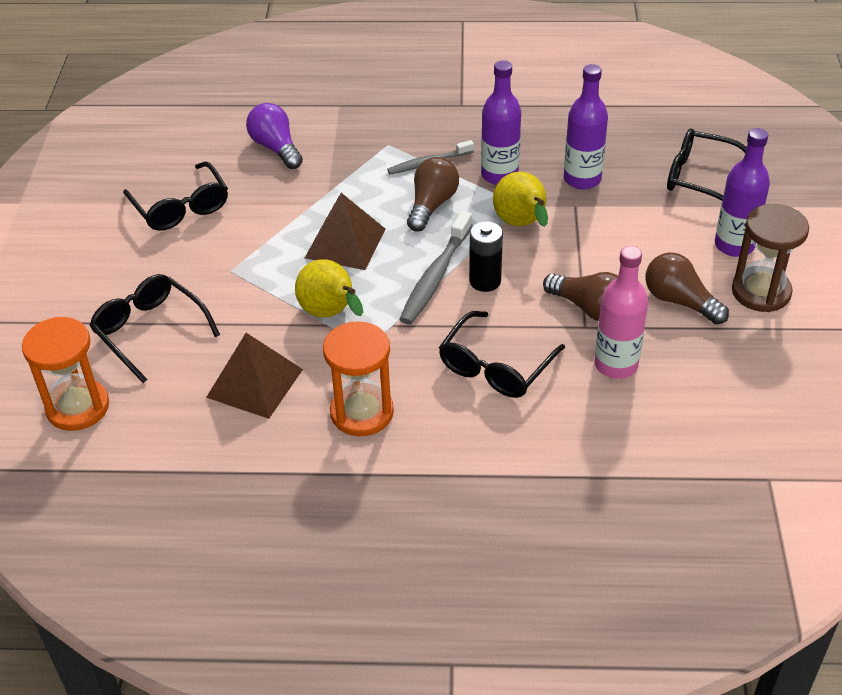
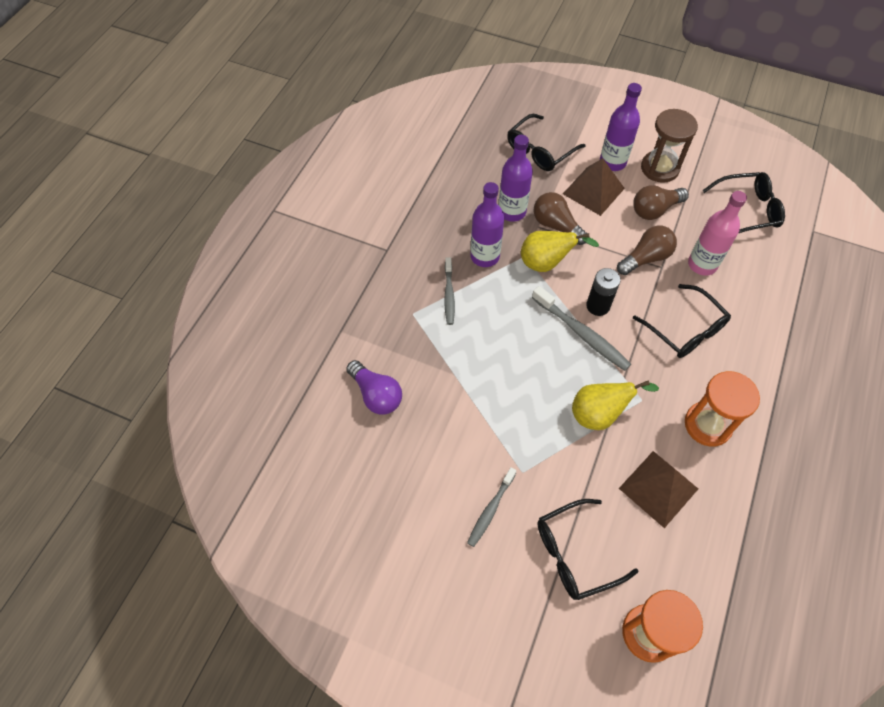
camera: 70 degrees left, 15 degrees up
black glasses [123,161,228,230] -> black glasses moved to [702,172,785,233]
purple light bulb [246,103,303,169] -> purple light bulb turned 120 degrees counterclockwise [346,360,402,415]
brown pyramid [305,193,386,270] -> brown pyramid moved to [563,158,625,216]
brown light bulb [407,157,459,231] -> brown light bulb moved to [534,192,588,245]
none -> grey toothbrush [467,467,516,547]

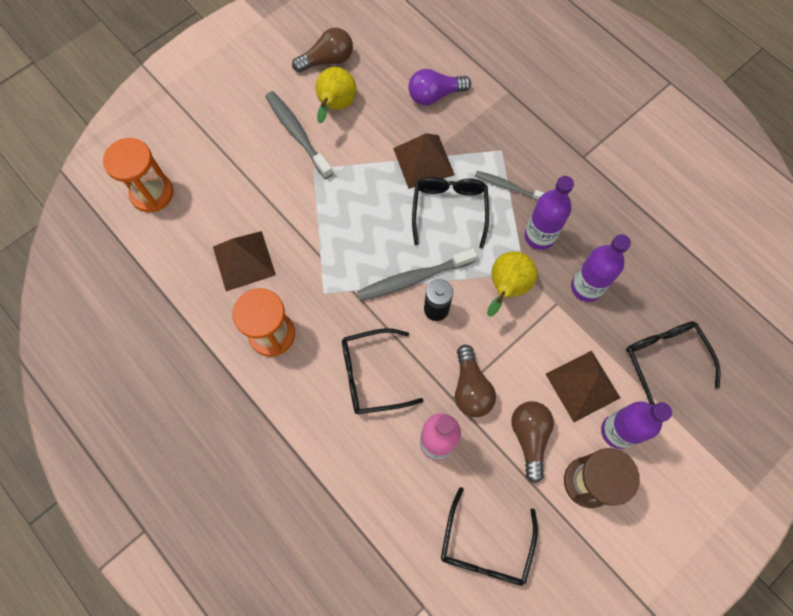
camera: 115 degrees right, 10 degrees up
grey toothbrush [467,467,516,547] -> grey toothbrush [265,91,333,179], size x1.56
brown light bulb [534,192,588,245] -> brown light bulb moved to [292,27,353,72]
black glasses [537,499,638,600] -> black glasses moved to [412,177,489,248]
yellow pear [572,381,659,430] -> yellow pear moved to [316,67,357,123]
none -> brown pyramid [393,133,455,189]

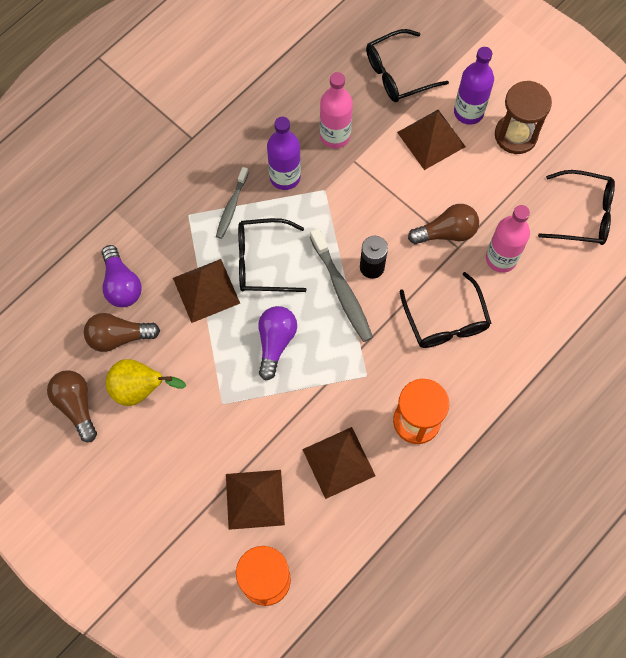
camera: 95 degrees left, 0 degrees up
grey toothbrush [265,91,333,179] -> none
yellow pear [487,251,538,316] -> none
brown light bulb [511,401,554,483] -> brown light bulb moved to [84,313,160,352]
purple bottle [571,234,631,302] -> pink bottle [320,72,353,149]
none -> brown pyramid [226,470,285,530]
none -> purple light bulb [258,306,297,381]

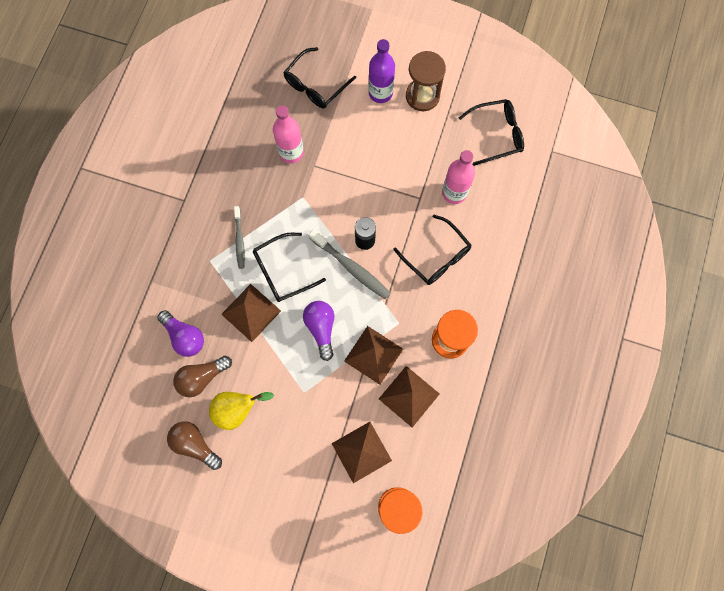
camera: 25 degrees left, 5 degrees up
purple bottle [267,117,301,190] -> none
brown pyramid [397,110,466,170] -> brown pyramid moved to [344,326,403,385]
brown light bulb [408,204,479,244] -> none

